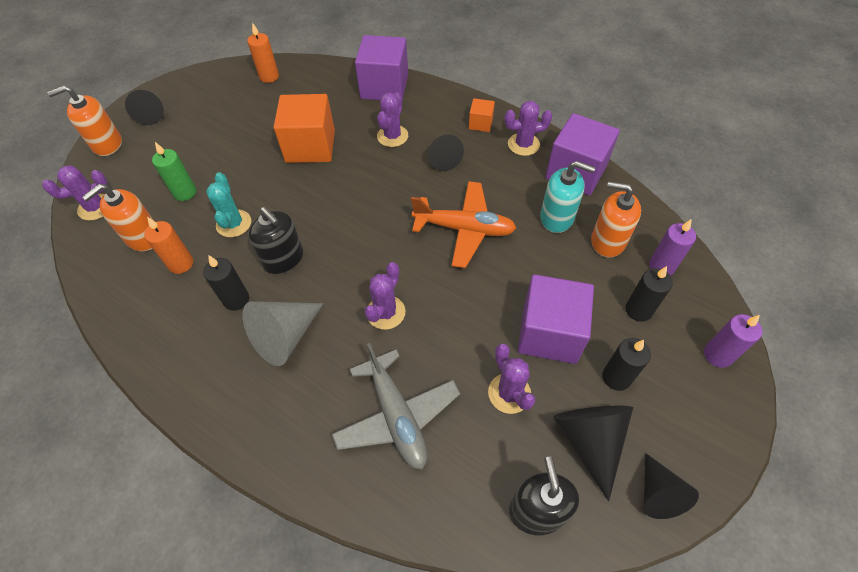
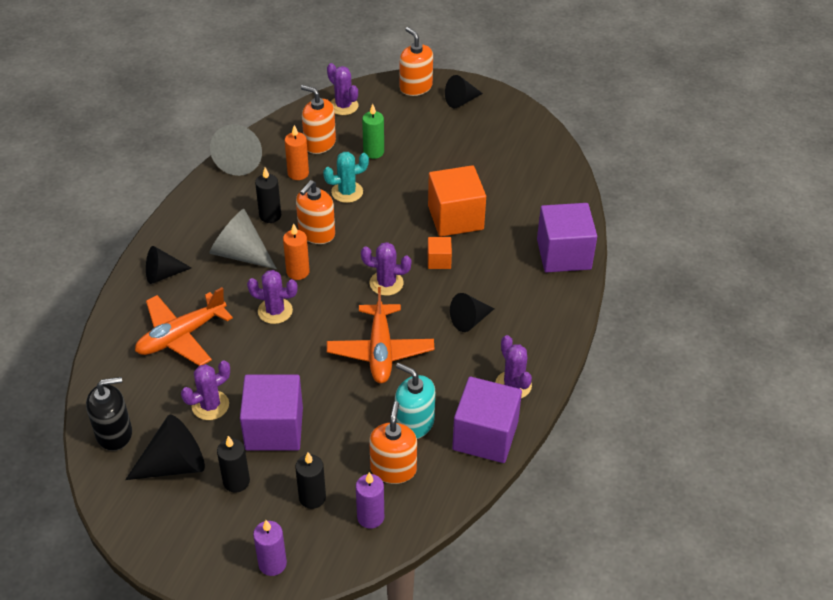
camera: 75 degrees right, 10 degrees down
orange candle [247,22,279,83] -> orange candle moved to [283,223,310,280]
black soap dispenser [248,207,303,274] -> orange soap dispenser [296,180,335,244]
grey plane [332,343,460,469] -> orange plane [135,287,233,366]
purple cactus [377,92,408,147] -> purple cactus moved to [361,242,412,296]
orange cube [469,98,495,132] -> orange cube moved to [428,237,452,269]
turquoise soap dispenser [540,161,595,233] -> turquoise soap dispenser turned 120 degrees clockwise [395,363,435,439]
black cone [644,453,699,519] -> black cone moved to [146,246,191,284]
none -> grey cone [210,124,262,176]

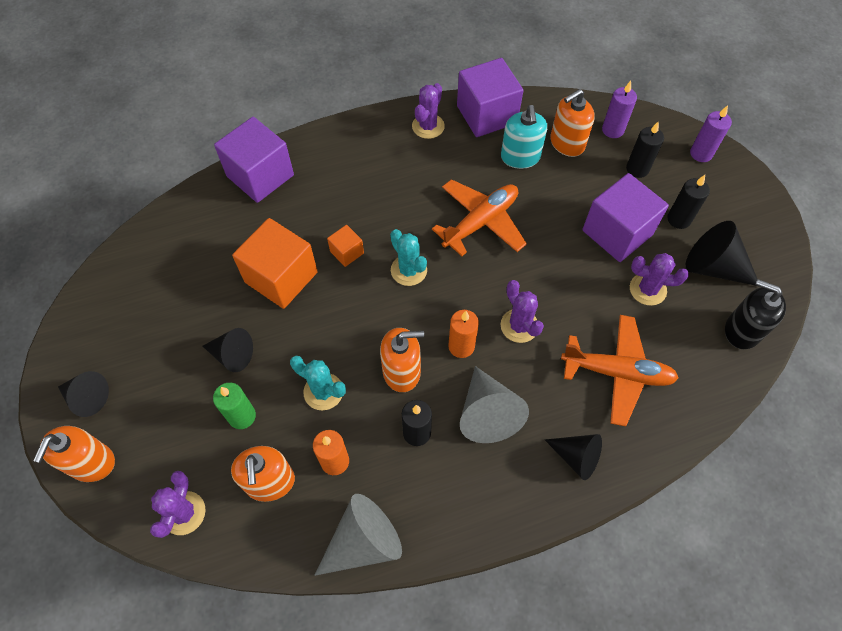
camera: 130 degrees left, 15 degrees up
purple cactus [361,242,412,296] -> turquoise cactus [390,229,427,286]
black cone [450,293,494,332] -> black cone moved to [203,328,253,372]

